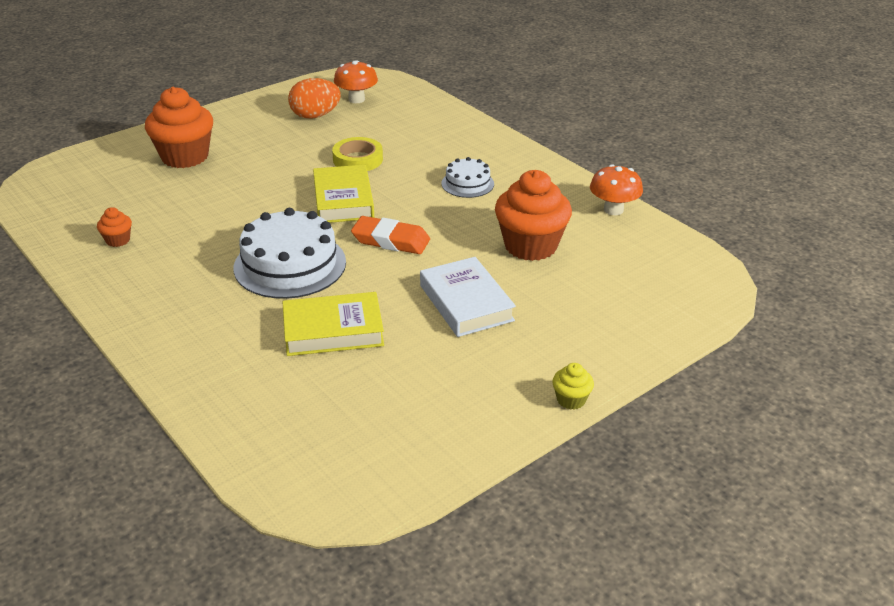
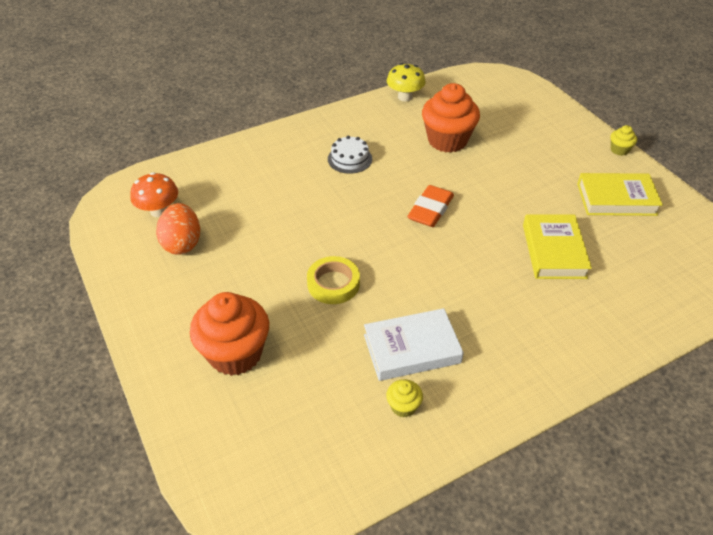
camera: 80 degrees left, 10 degrees up
orange cupcake [97,207,132,247] -> yellow cupcake [386,379,423,418]
white cake [234,208,346,299] -> none
yellow book [313,165,374,223] -> yellow book moved to [577,173,663,216]
yellow tape [332,137,383,171] -> yellow tape moved to [307,256,360,304]
white book [420,257,516,337] -> white book moved to [364,308,464,381]
orange mushroom [590,164,643,215] -> yellow mushroom [387,63,426,102]

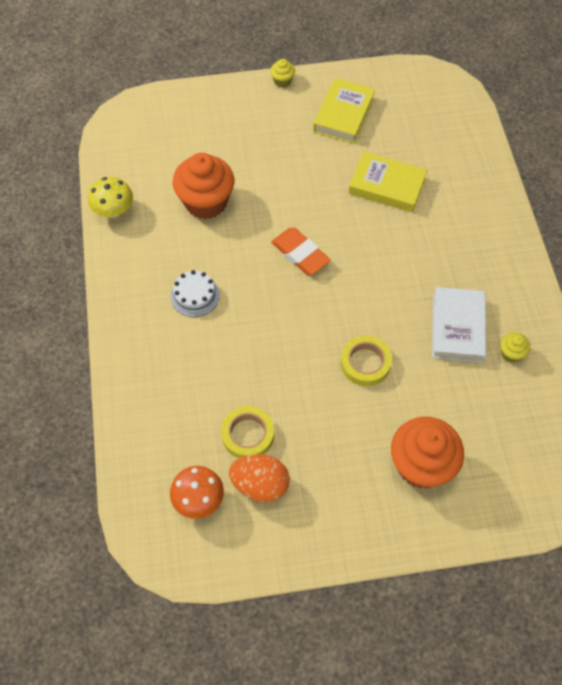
camera: 70 degrees left, 15 degrees up
none -> yellow tape [221,406,274,458]

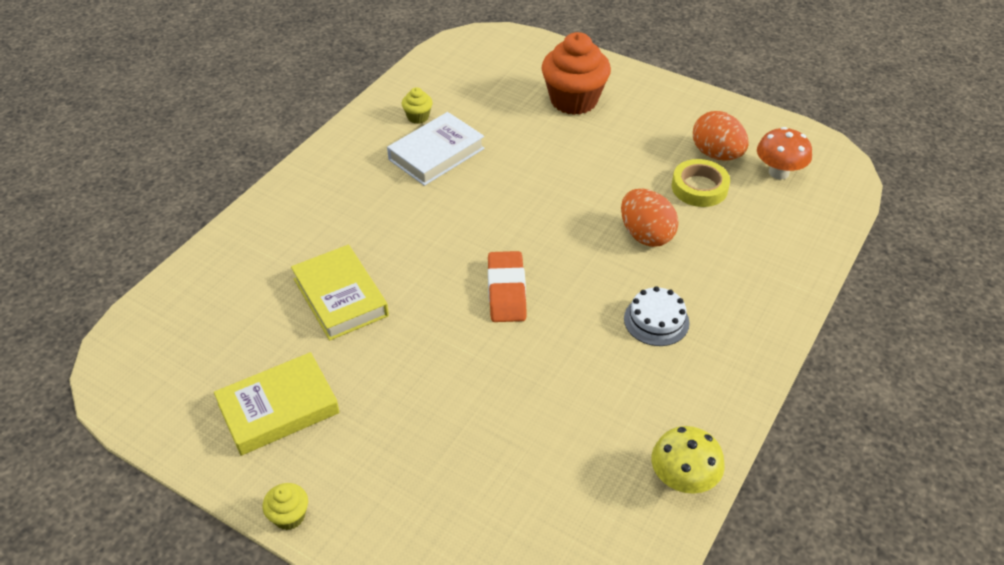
camera: 140 degrees left, 15 degrees down
orange cupcake [173,153,234,219] -> none
yellow tape [341,336,392,386] -> none
none -> orange egg [621,189,679,247]

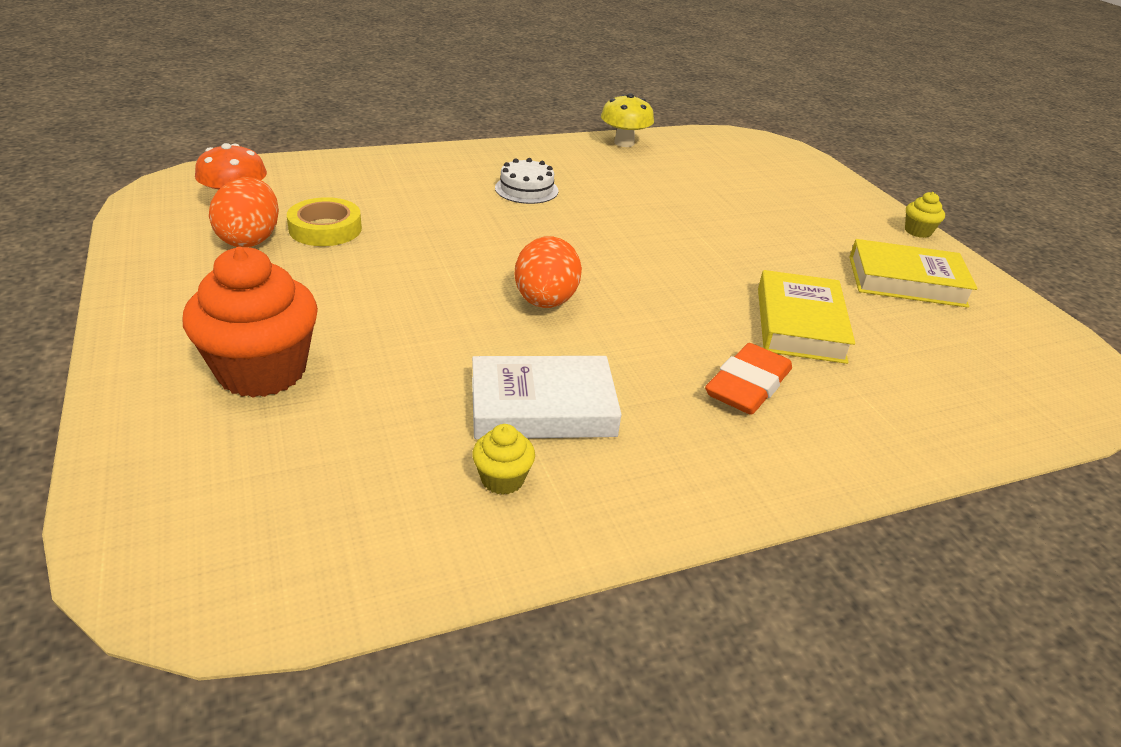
camera: 145 degrees left, 10 degrees down
orange eraser [488,251,527,322] -> orange eraser moved to [705,343,792,415]
orange egg [621,189,679,247] -> orange egg moved to [515,236,582,308]

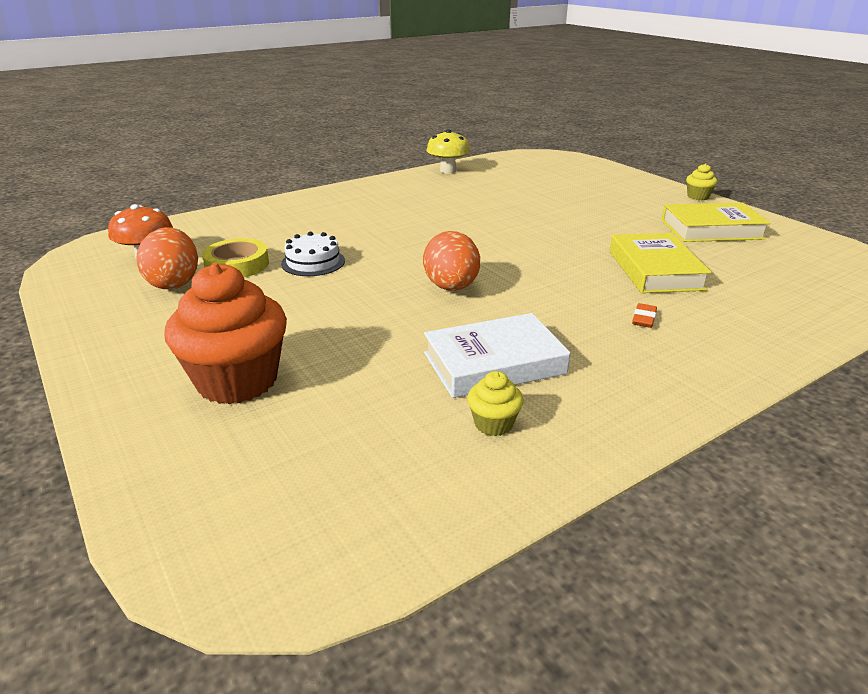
camera: 10 degrees left, 5 degrees down
white cake [495,158,559,204] -> white cake moved to [281,232,345,276]
orange eraser [705,343,792,415] -> orange eraser [632,303,657,328], size x0.47

